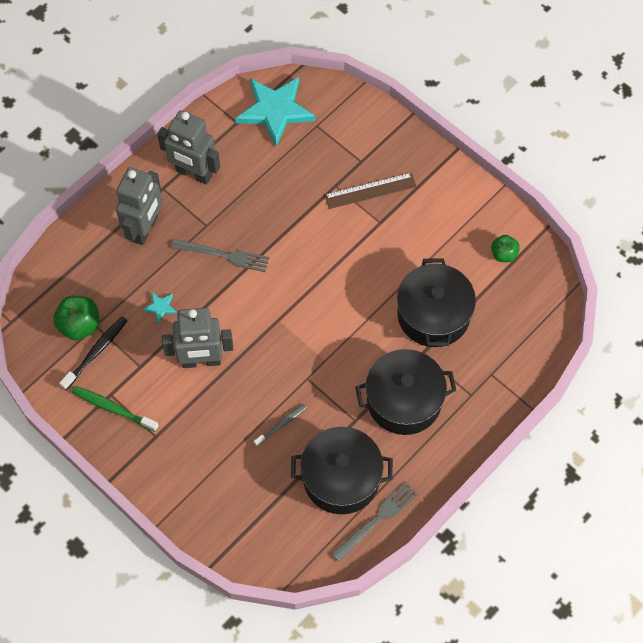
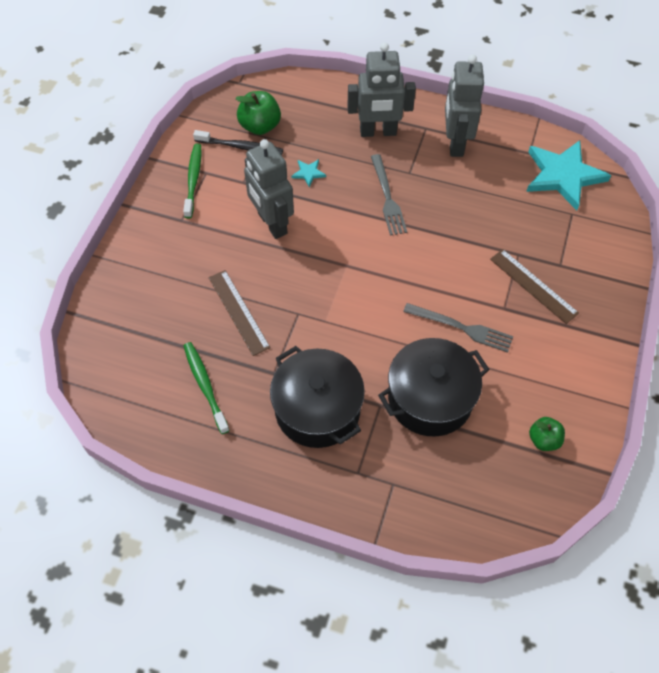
camera: 65 degrees right, 5 degrees down
grey toothbrush [254,404,307,446] -> brown ruler [209,270,270,356]
black pot [291,427,393,514] -> green toothbrush [183,342,230,434]
grey fork [331,482,419,562] -> grey fork moved to [403,303,513,353]

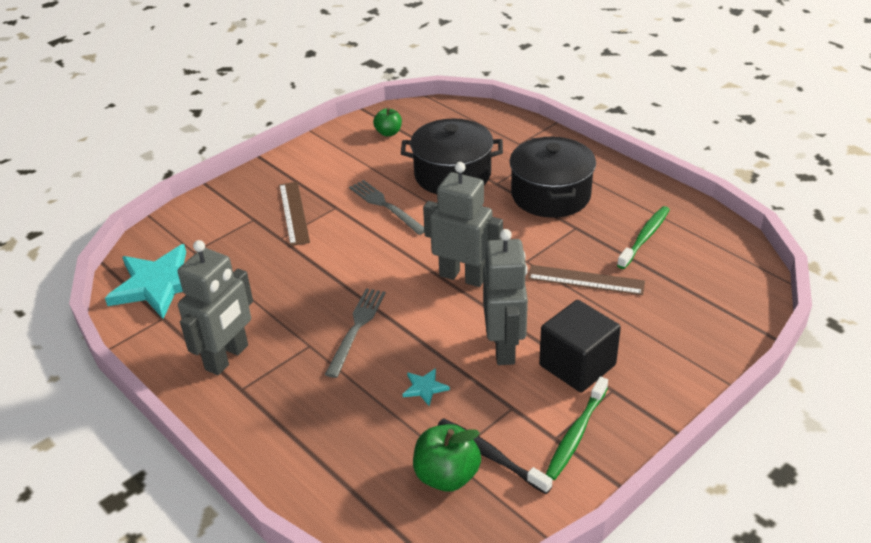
camera: 150 degrees left, 20 degrees down
green toothbrush [183,342,230,434] -> green toothbrush turned 150 degrees counterclockwise [617,206,670,269]
brown ruler [209,270,270,356] -> brown ruler turned 75 degrees counterclockwise [528,265,645,295]
grey robot [347,42,416,137] -> grey robot moved to [423,162,503,287]
none -> black cube [539,300,621,392]

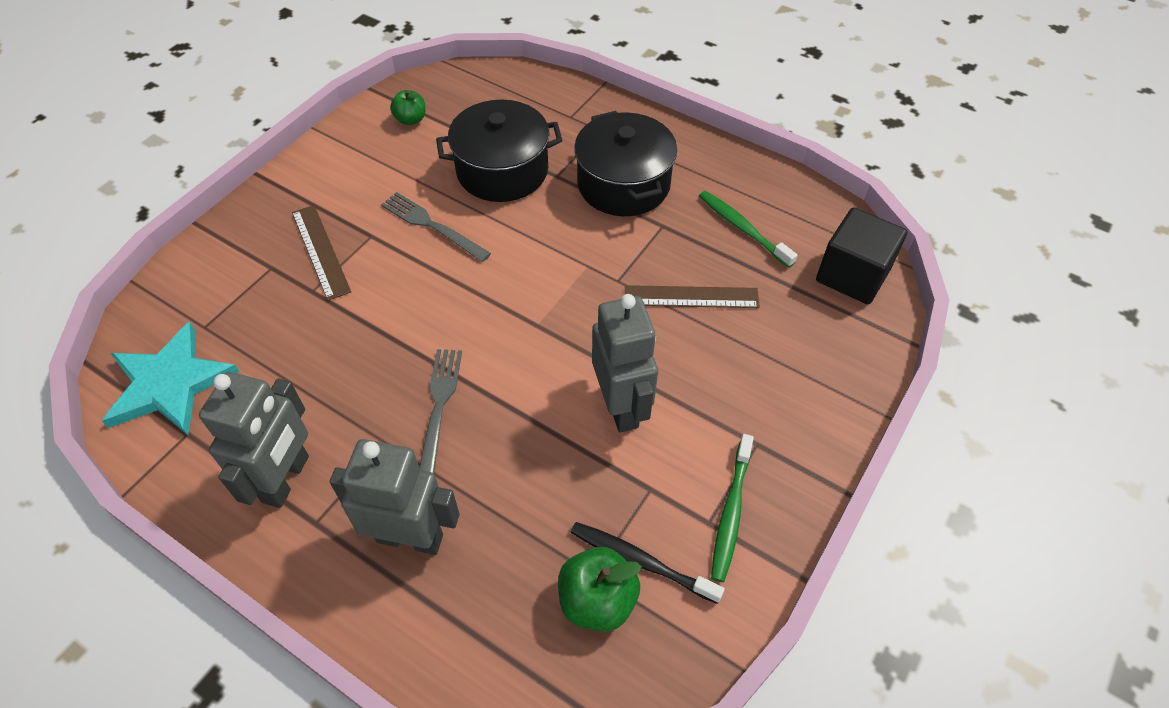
camera: 15 degrees left, 15 degrees up
turquoise star [403,368,450,406] -> none
grey robot [423,162,503,287] -> grey robot moved to [330,439,460,555]
black cube [539,300,621,392] -> black cube moved to [816,207,907,304]
green toothbrush [617,206,670,269] -> green toothbrush turned 60 degrees counterclockwise [699,191,798,268]

